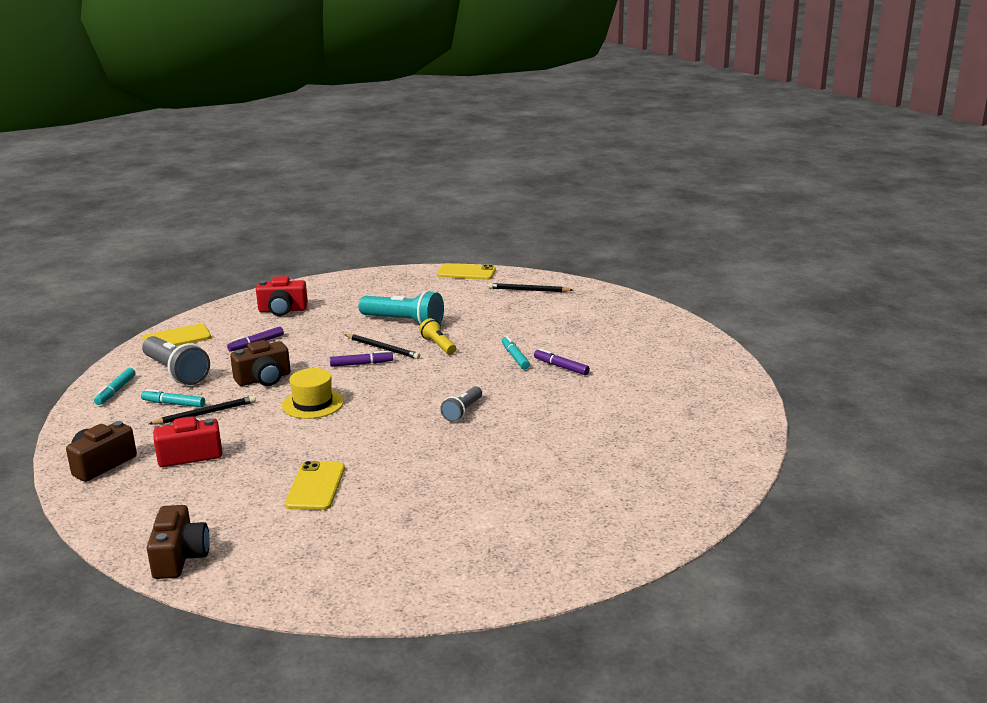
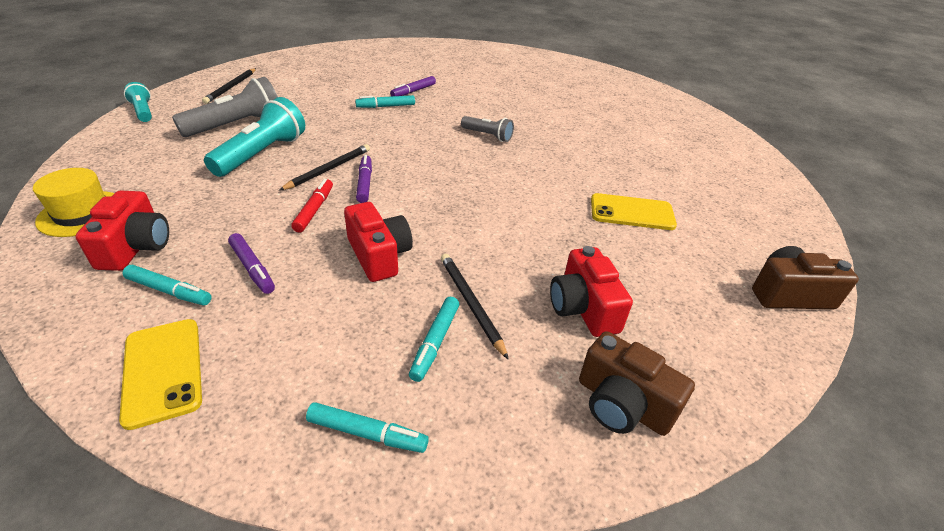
camera: 90 degrees left, 15 degrees up
grey flashlight [142,336,210,385] -> grey flashlight moved to [172,77,278,137]
brown camera [230,340,291,386] -> red camera [344,202,413,282]
yellow hat [282,368,344,419] -> yellow hat moved to [33,168,114,237]
yellow flashlight [419,318,456,354] -> none
yellow phone [437,263,496,280] -> turquoise flashlight [124,82,152,122]
none -> turquoise marker [122,265,212,306]
none -> red marker [291,179,333,233]

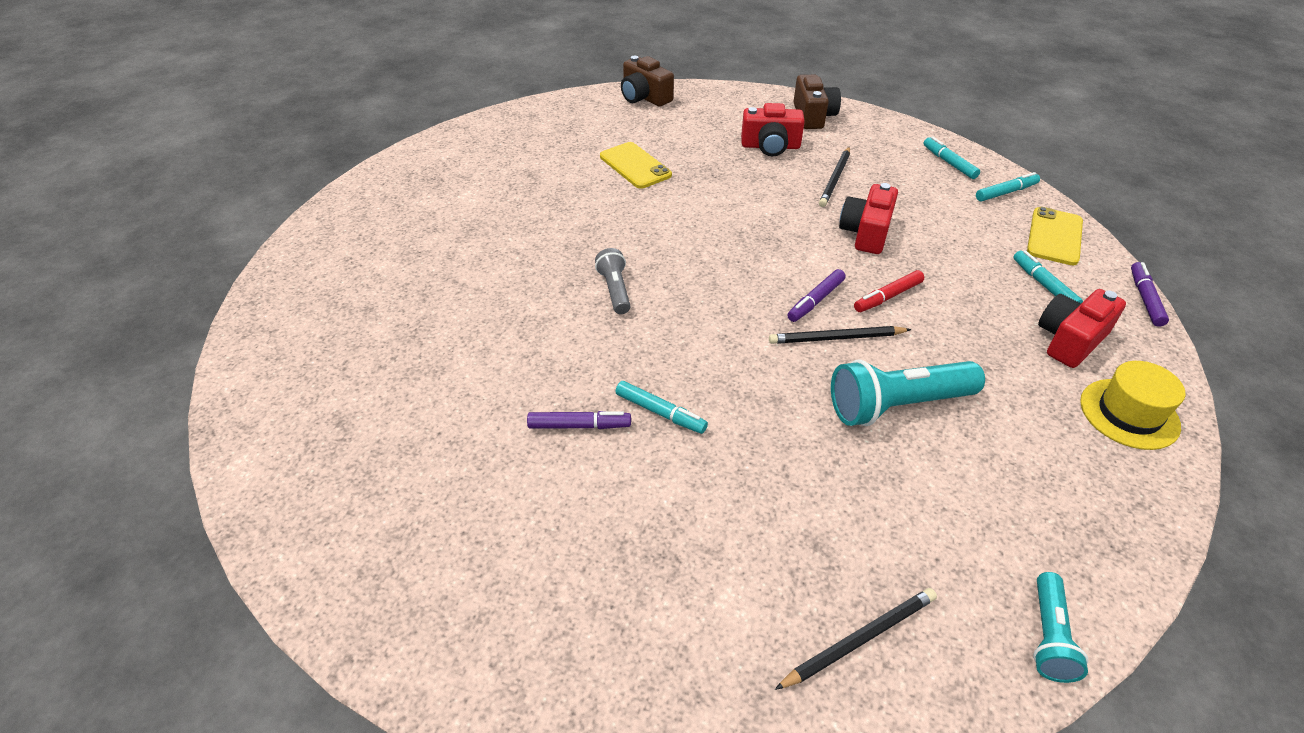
camera: 130 degrees left, 5 degrees up
grey flashlight [172,77,278,137] -> none
purple marker [228,233,275,294] -> purple marker moved to [1131,262,1169,327]
turquoise marker [409,297,459,382] -> turquoise marker moved to [976,172,1040,201]
red camera [550,246,633,337] -> red camera turned 60 degrees clockwise [741,103,805,156]

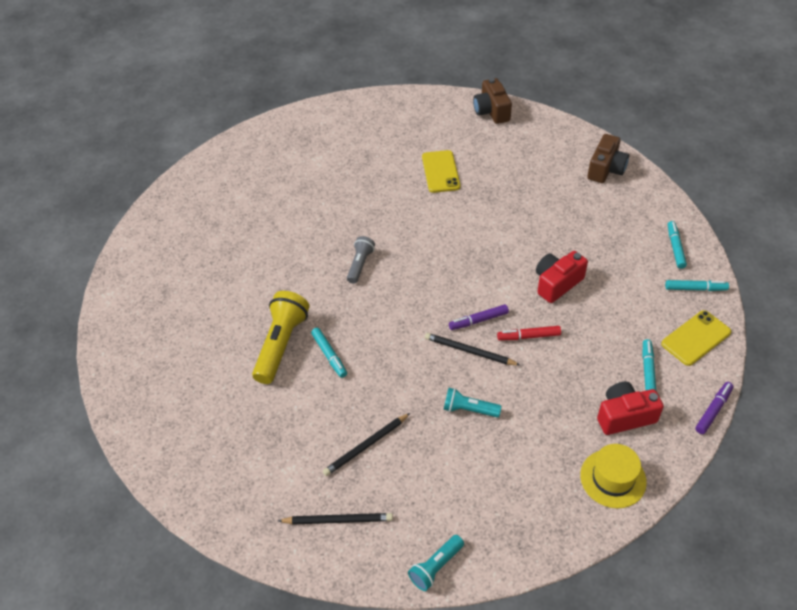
camera: 30 degrees right, 5 degrees up
purple marker [527,411,631,429] -> yellow flashlight [252,291,309,384]
red camera [741,103,805,156] -> none
black pencil [819,147,850,207] -> black pencil moved to [323,413,410,476]
turquoise flashlight [831,360,985,426] -> turquoise flashlight [443,388,502,417], size x0.57

